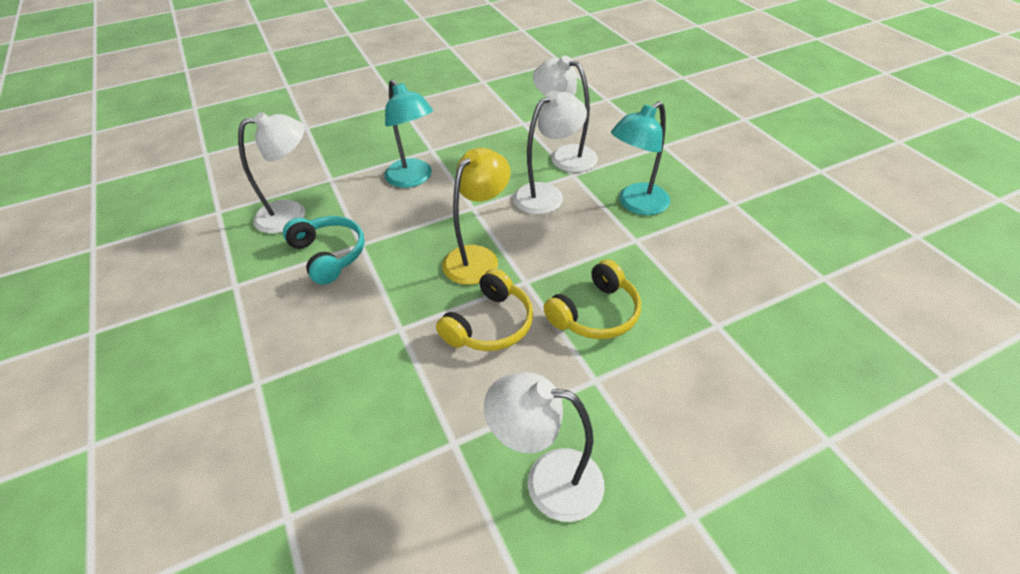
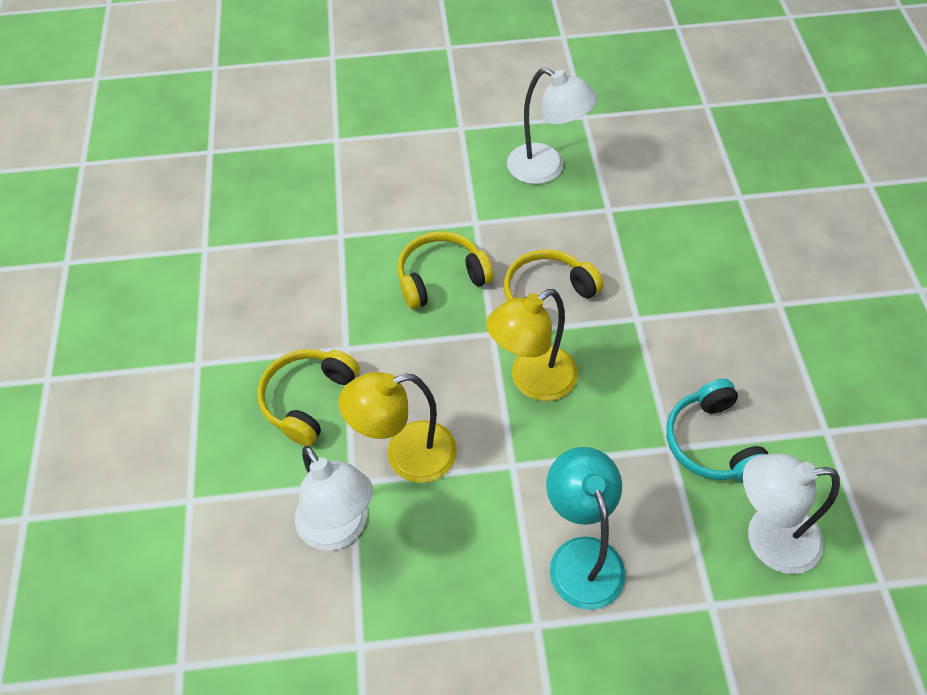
camera: 160 degrees left, 10 degrees up
white lamp [513,90,587,215] -> yellow lamp [338,372,457,483]
turquoise lamp [611,101,670,215] -> yellow headphones [257,349,360,446]

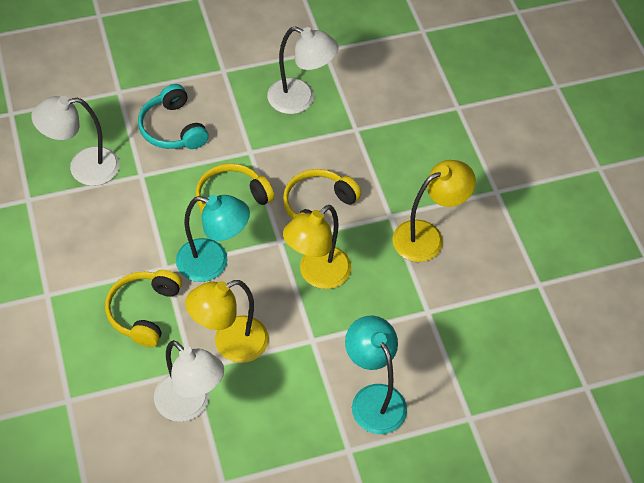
camera: 15 degrees left, 0 degrees up
turquoise headphones [666,379,768,482] -> turquoise headphones moved to [138,84,209,149]
white lamp [743,453,840,574] -> white lamp moved to [31,96,120,186]
none -> turquoise lamp [176,195,250,282]
none -> yellow lamp [392,160,476,262]

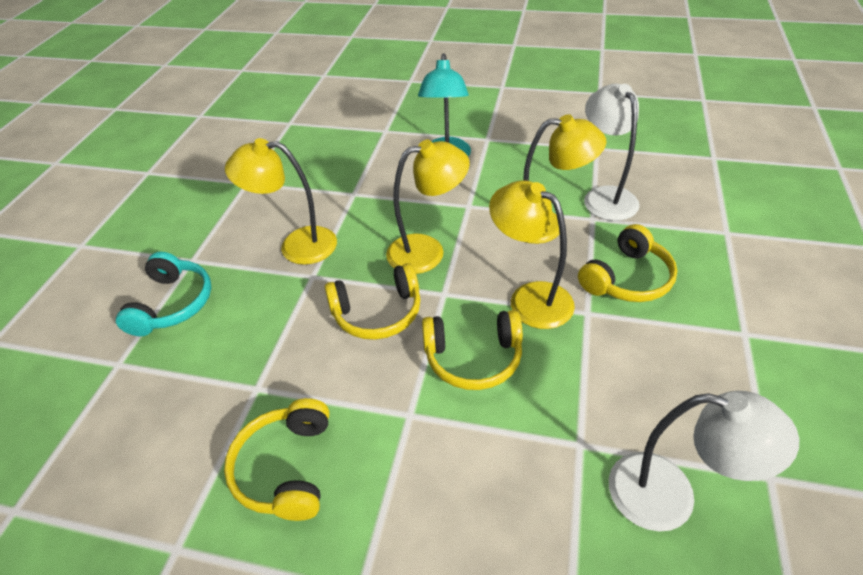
camera: 145 degrees left, 10 degrees down
turquoise headphones [138,84,209,149] -> turquoise headphones moved to [116,252,211,336]
turquoise lamp [176,195,250,282] -> yellow lamp [489,180,575,329]
white lamp [267,26,339,114] -> yellow headphones [224,398,330,521]

